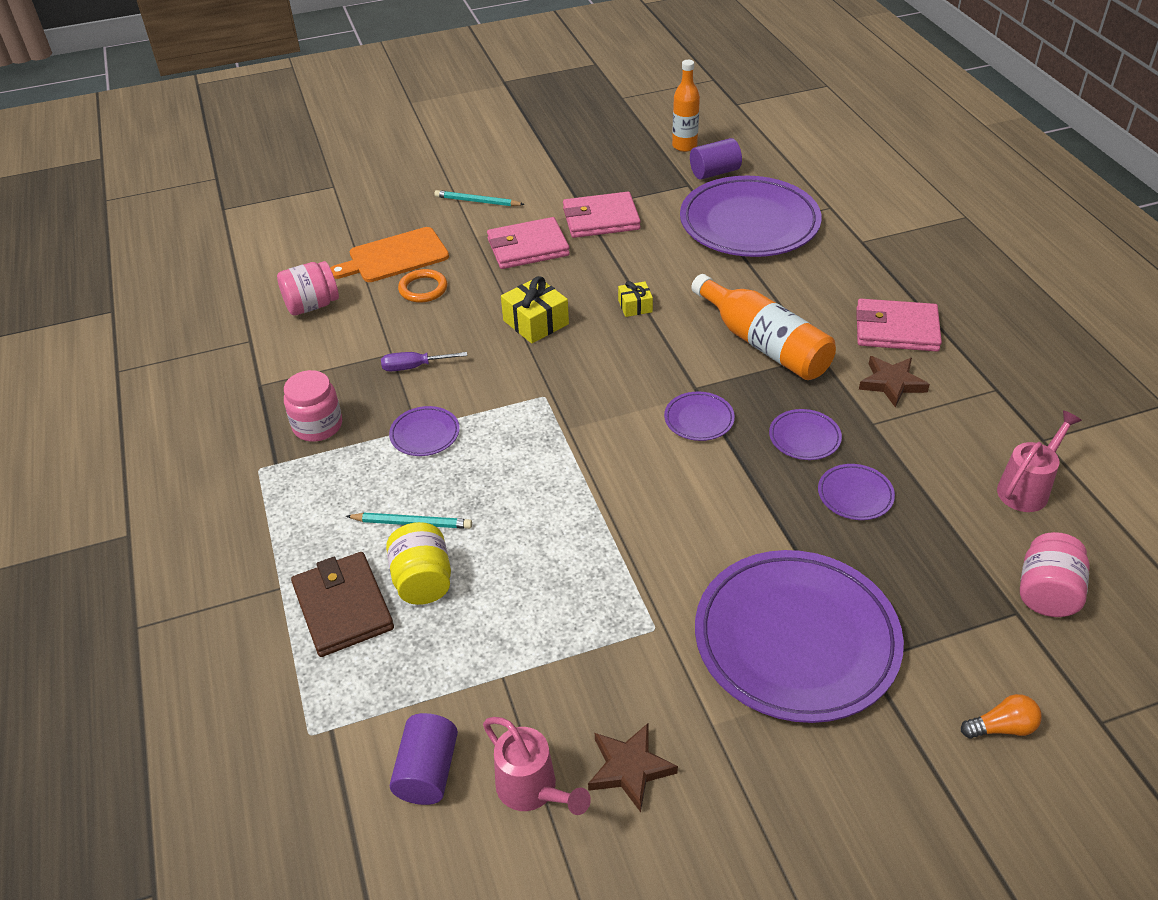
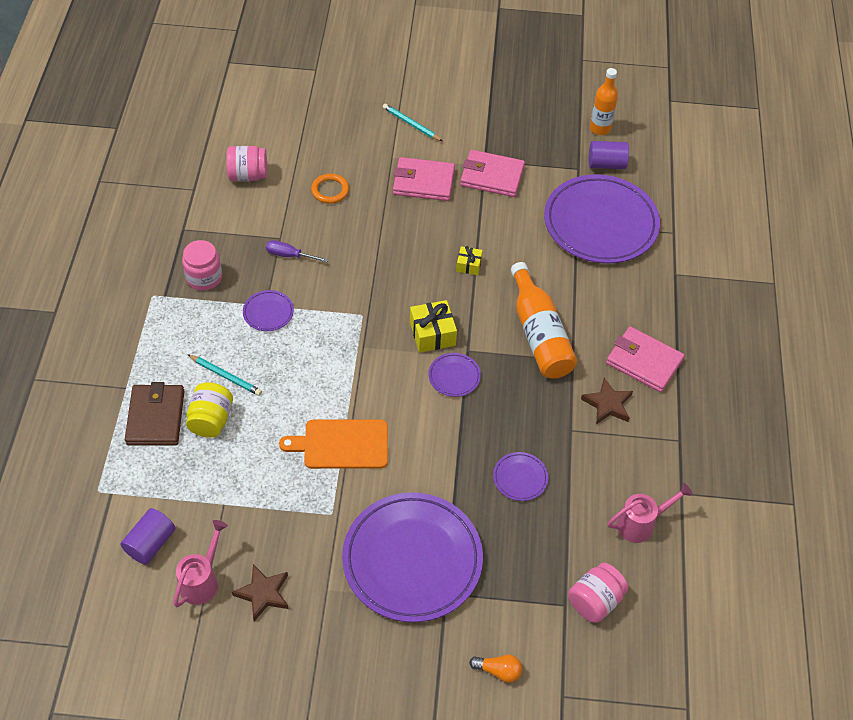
camera: 20 degrees right, 10 degrees up
orange cutting board [330,227,449,282] -> orange cutting board moved to [279,420,388,469]
pink watering can [483,717,591,815] -> pink watering can turned 135 degrees counterclockwise [173,520,228,607]
yellow gift [501,276,569,344] -> yellow gift moved to [410,300,457,353]
purple plate [769,409,842,460] -> none

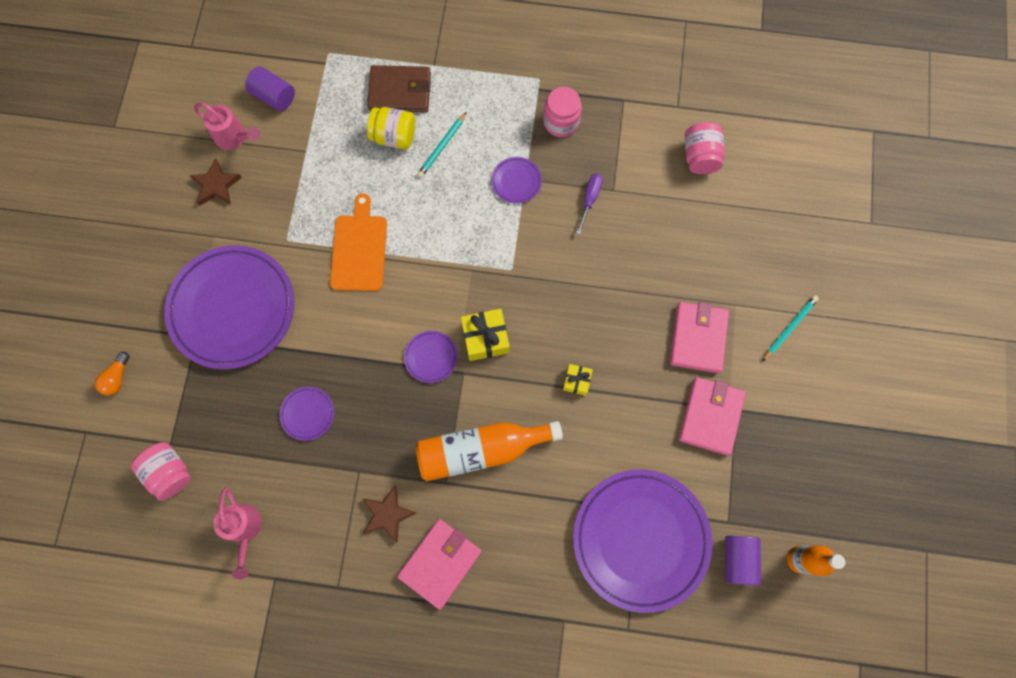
camera: 95 degrees right, 20 degrees up
orange ring [311,174,349,204] -> none

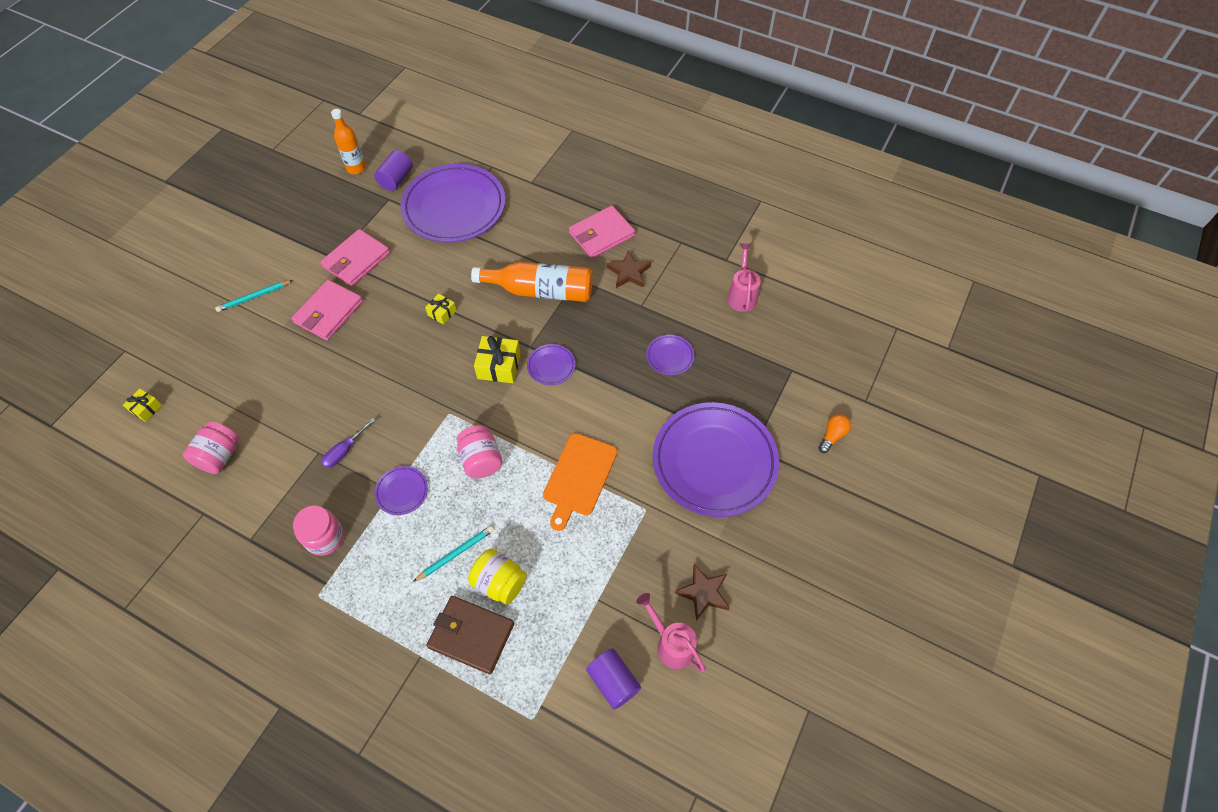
camera: 160 degrees left, 15 degrees down
pink jar [131,442,191,501] -> pink jar moved to [457,425,502,478]
none -> yellow gift [123,389,162,422]

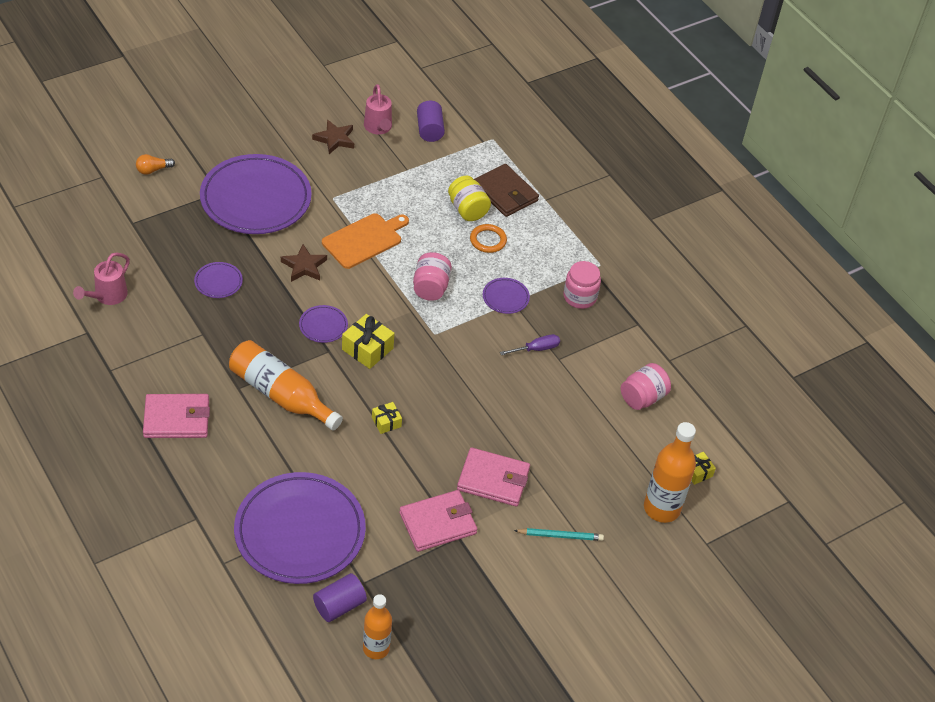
camera: 155 degrees left, 10 degrees down
pink wallet [291,280,363,341] -> pink wallet turned 45 degrees clockwise [457,447,530,506]
turquoise pencil [413,526,494,582] -> orange ring [470,224,507,253]
brown star [607,250,651,288] -> brown star moved to [281,244,327,282]
none -> orange bottle [644,422,696,523]

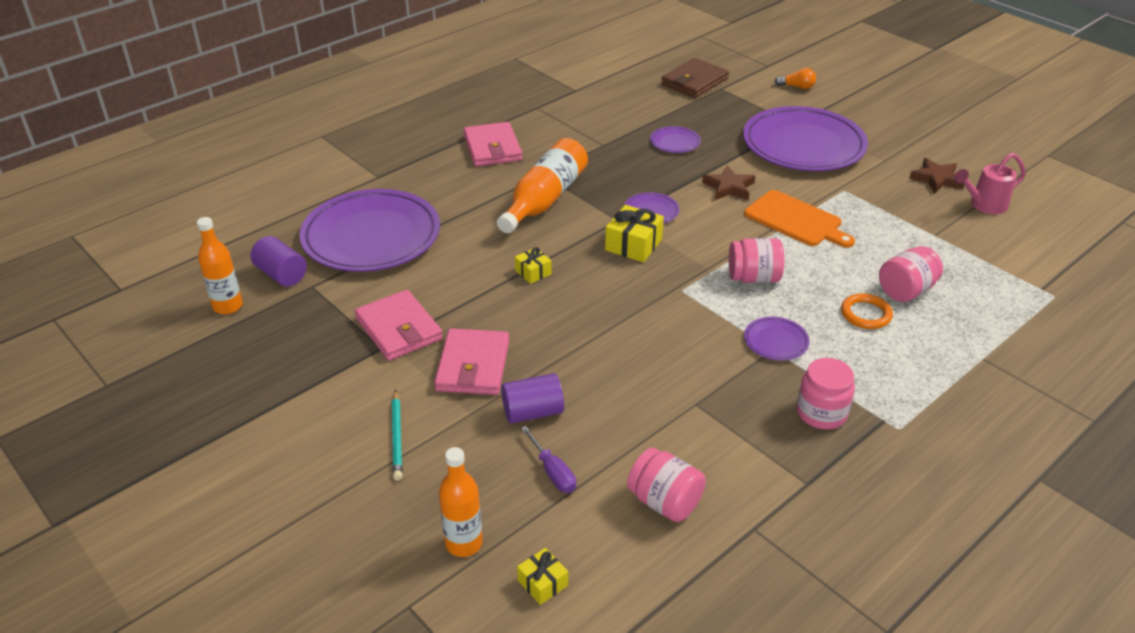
camera: 85 degrees right, 10 degrees down
pink watering can [73,252,130,305] -> none
orange light bulb [136,154,175,175] -> orange light bulb turned 135 degrees clockwise [774,68,816,89]
purple cylinder [417,101,445,142] -> purple cylinder moved to [501,373,564,424]
yellow jar [448,176,491,221] -> pink jar [879,246,943,302]
brown wallet [474,164,539,217] -> brown wallet moved to [661,58,729,98]
purple screwdriver [500,334,560,355] -> purple screwdriver moved to [521,426,576,493]
orange bottle [644,422,696,523] -> orange bottle [439,447,483,557], size x0.66

